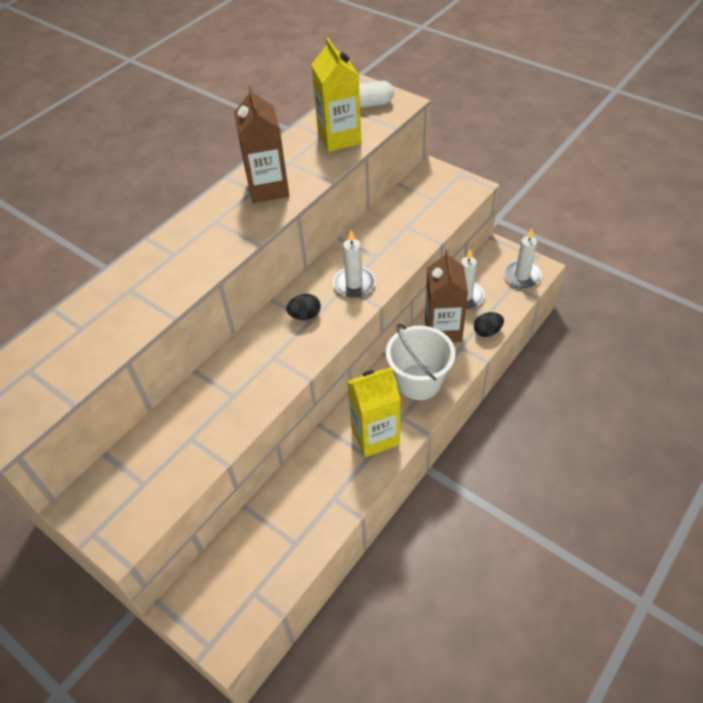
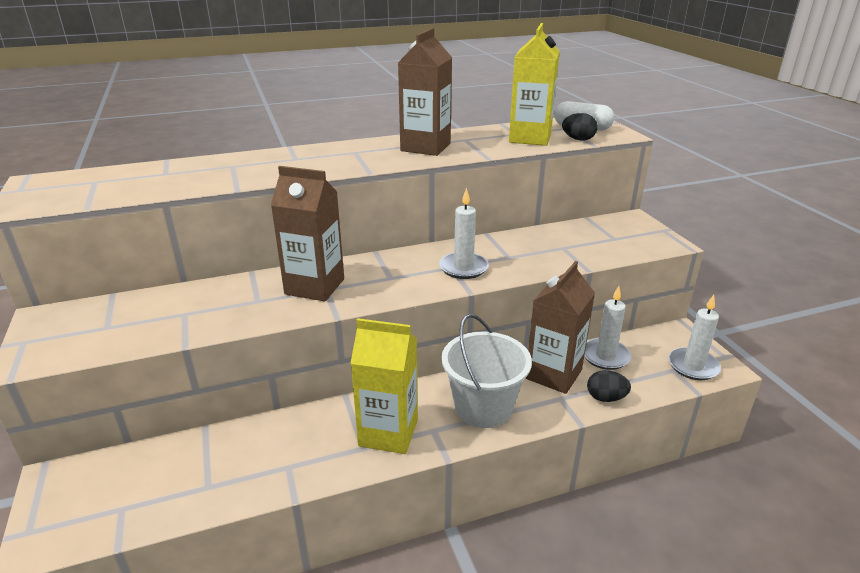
camera: 30 degrees right, 20 degrees down
black egg [286,294,321,320] -> black egg moved to [562,113,598,141]
none -> brown carton [271,166,344,301]

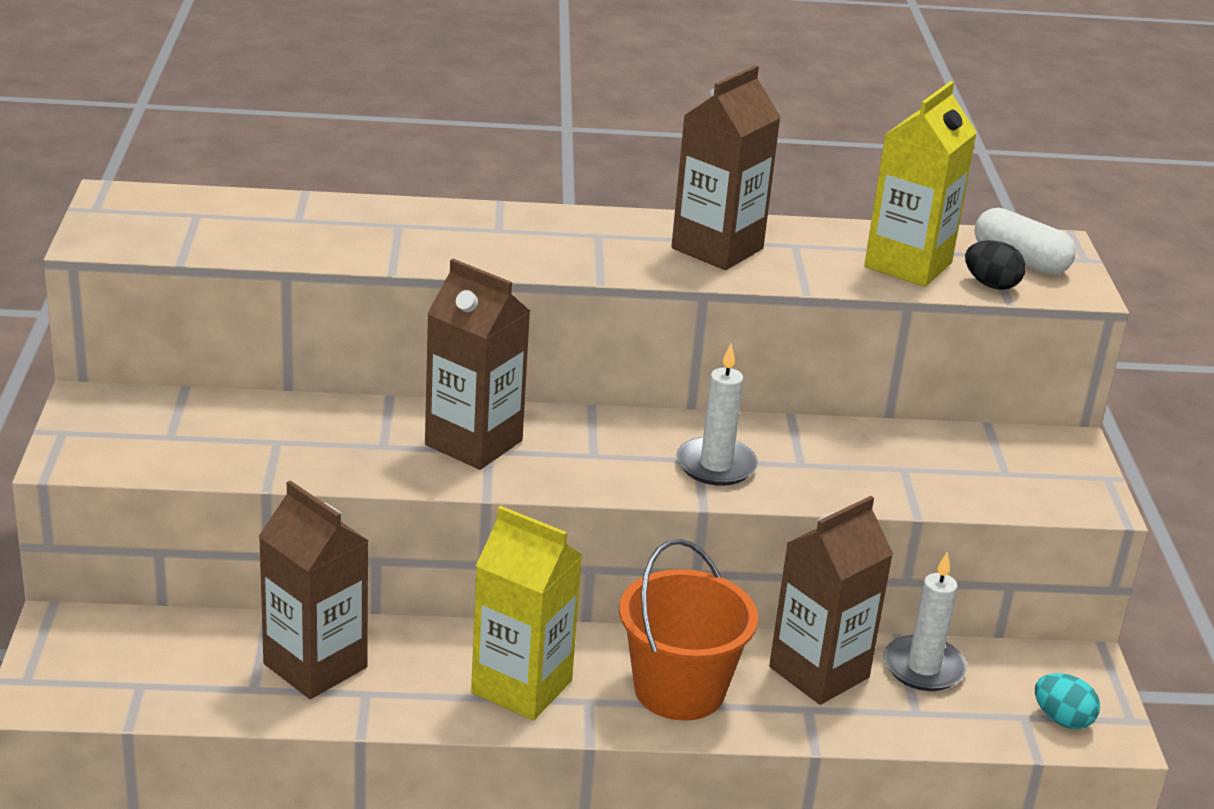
camera: 15 degrees right, 0 degrees up
white bucket [441,314,532,428] -> orange bucket [619,539,758,721]
black egg [587,370,631,402] -> none
white candle [668,295,721,380] -> turquoise egg [1035,673,1100,729]
none -> brown carton [259,480,369,699]

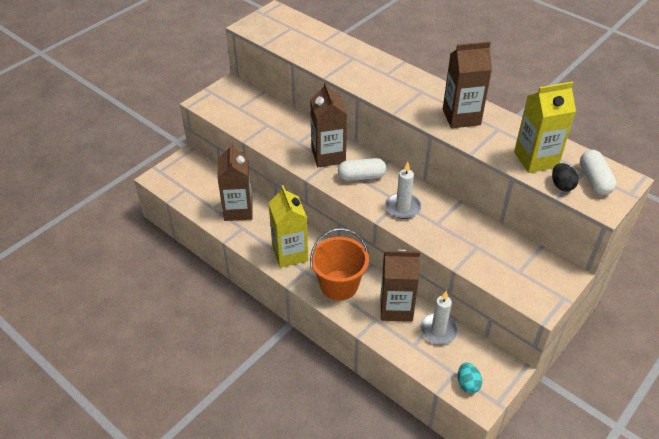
camera: 45 degrees right, 15 degrees up
none -> white capsule [338,158,386,181]

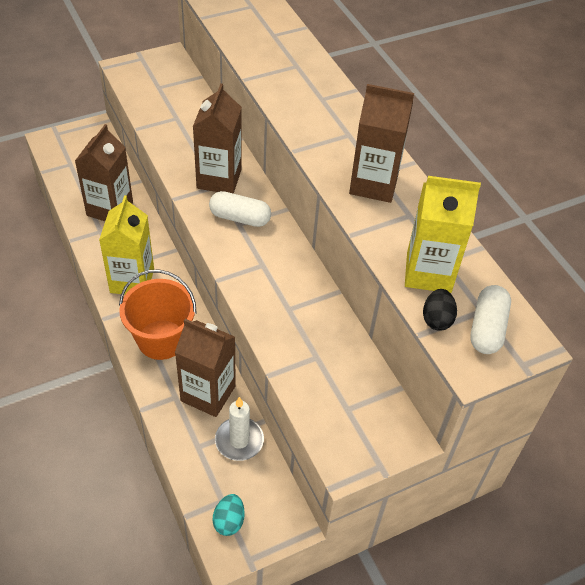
camera: 20 degrees right, 5 degrees up
white candle [385,162,421,219] -> none

